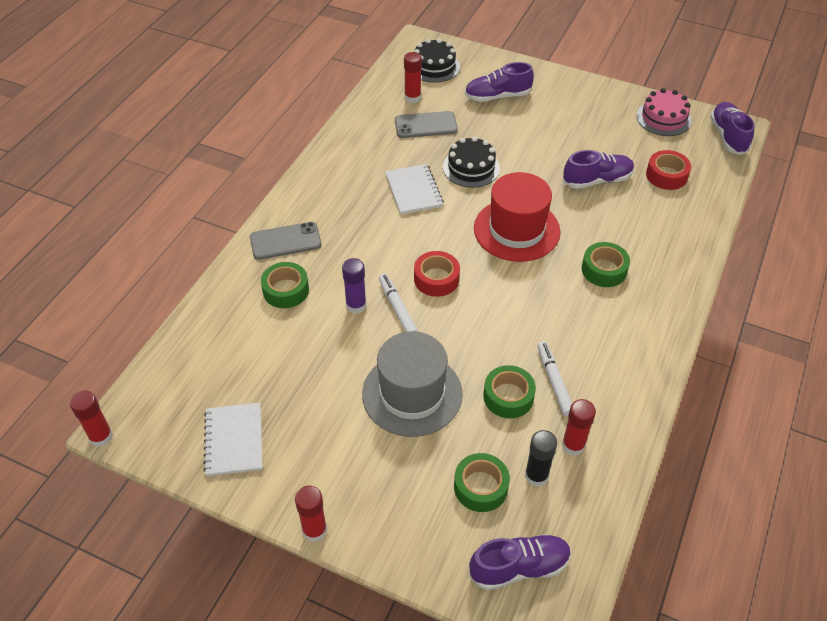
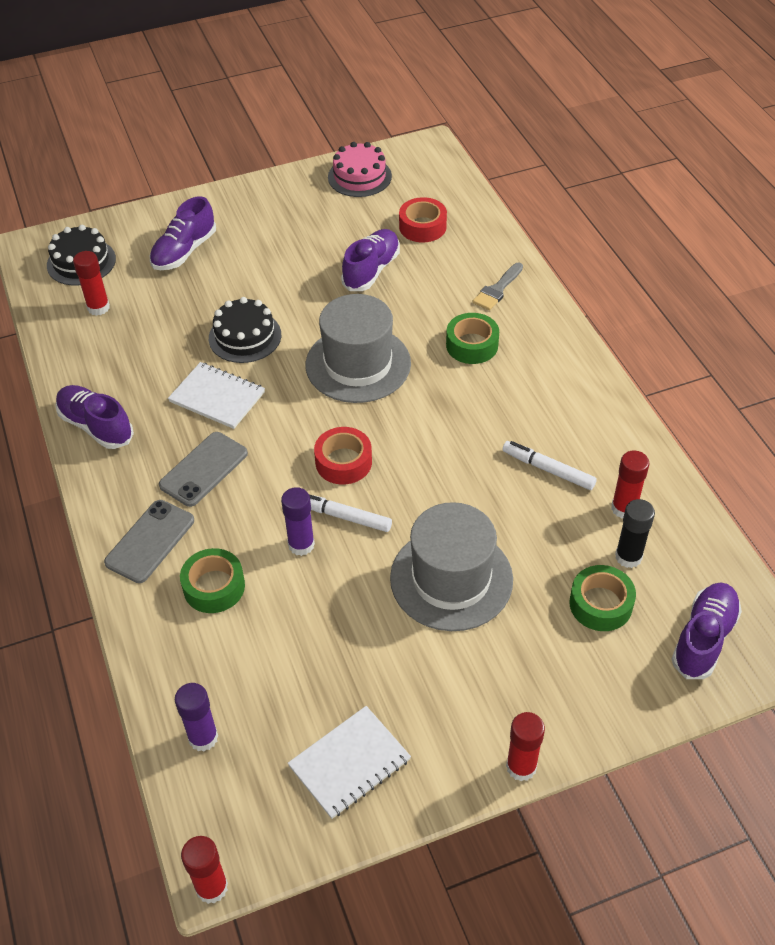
camera: 45 degrees left, 0 degrees up
white notebook [203,403,263,476] -> white notebook turned 75 degrees counterclockwise [288,706,411,819]
grey phone [395,111,458,138] -> grey phone moved to [159,432,248,507]
red hat [474,172,561,262] -> grey hat [306,294,411,403]
green tape [483,365,536,418] -> none
purple shoe [710,102,754,155] -> purple shoe moved to [56,385,134,449]
none -> purple glue stick [175,683,218,752]
none -> grey brush [473,263,523,310]

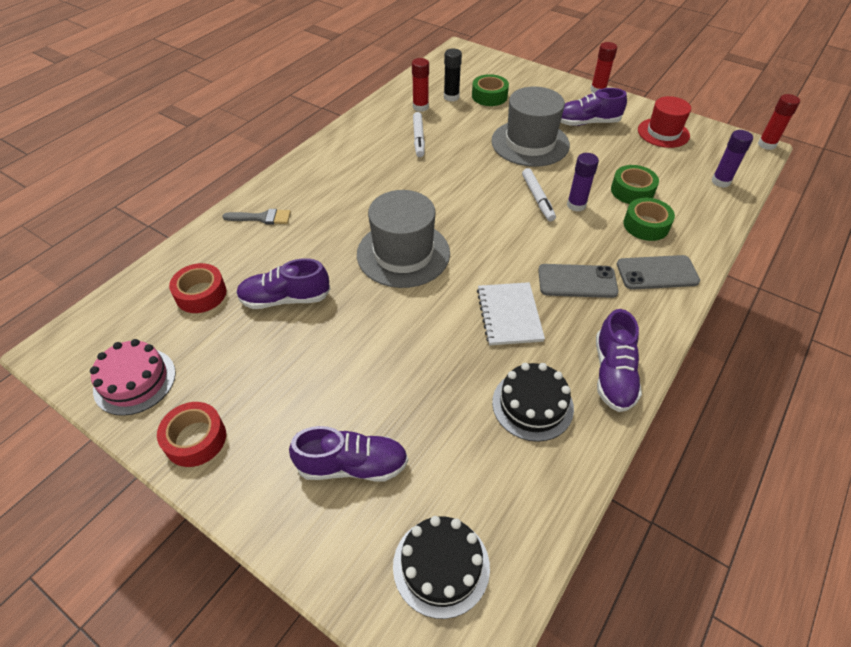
camera: 125 degrees left, 0 degrees up
red glue stick [73,251,110,316] -> none
black cake [209,297,281,363] -> black cake moved to [492,363,574,442]
white notebook [288,706,411,819] -> red hat [638,96,691,148]
red tape [314,427,372,485] -> red tape moved to [157,402,226,467]
green tape [446,313,499,364] -> green tape moved to [611,165,659,204]
purple shoe [672,582,742,679] -> purple shoe moved to [561,88,627,126]

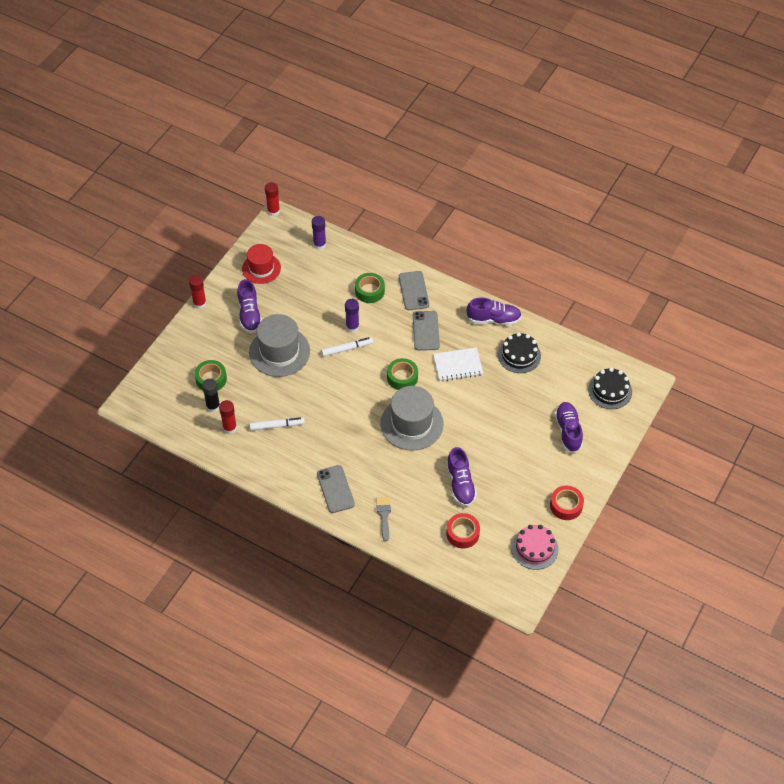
camera: 95 degrees left, 5 degrees up
green tape [611,165,659,204] -> green tape moved to [387,358,418,390]
none -> grey phone [317,465,355,513]

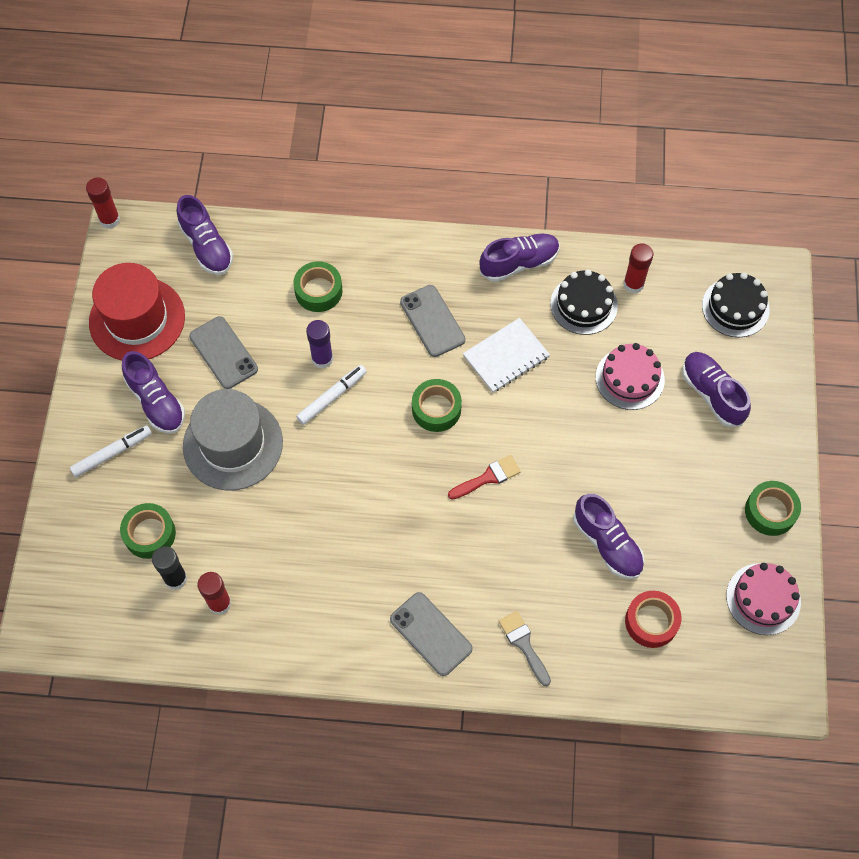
camera: 25 degrees left, 10 degrees up
red glue stick [189,275,206,309] -> red glue stick moved to [623,243,654,293]
red hat [242,244,281,284] -> red hat [89,263,185,360], size x1.51
white marker [250,417,305,430] -> white marker moved to [70,425,152,477]
purple glue stick [312,216,326,250] -> purple shoe [176,195,233,275]
grey hat [380,386,444,451] -> red brush [448,455,521,500]
grey phone [399,271,429,310] -> grey phone moved to [189,316,258,389]
red tape [550,485,584,520] -> green tape [745,481,801,536]
none -> pink cake [596,343,665,410]

